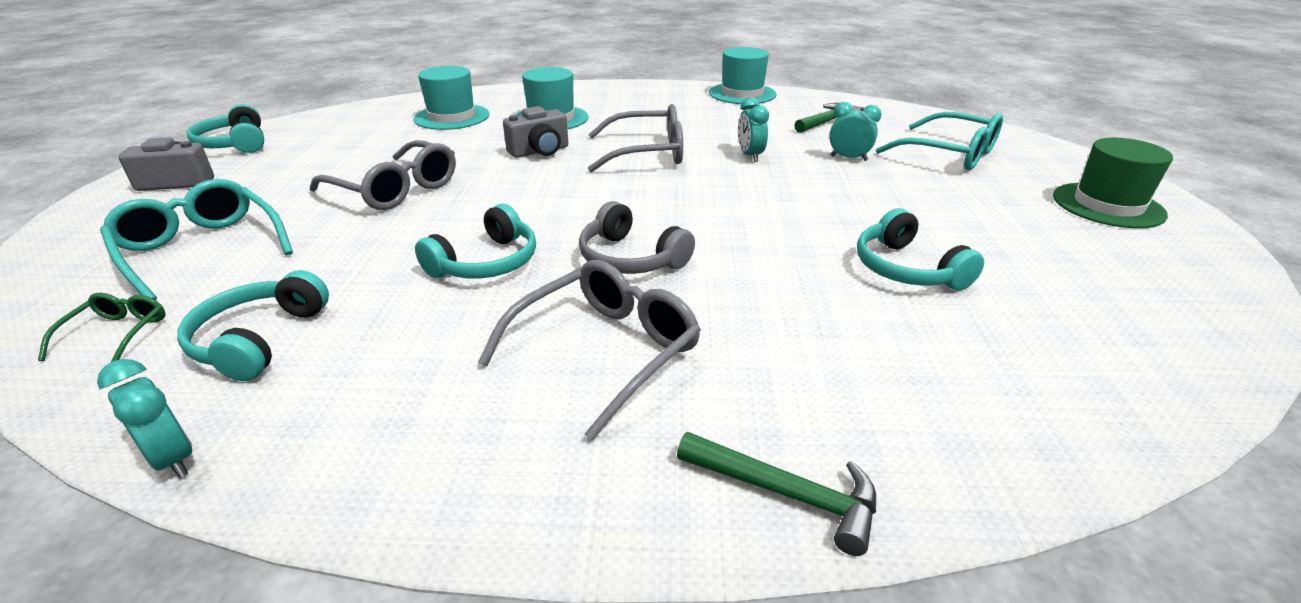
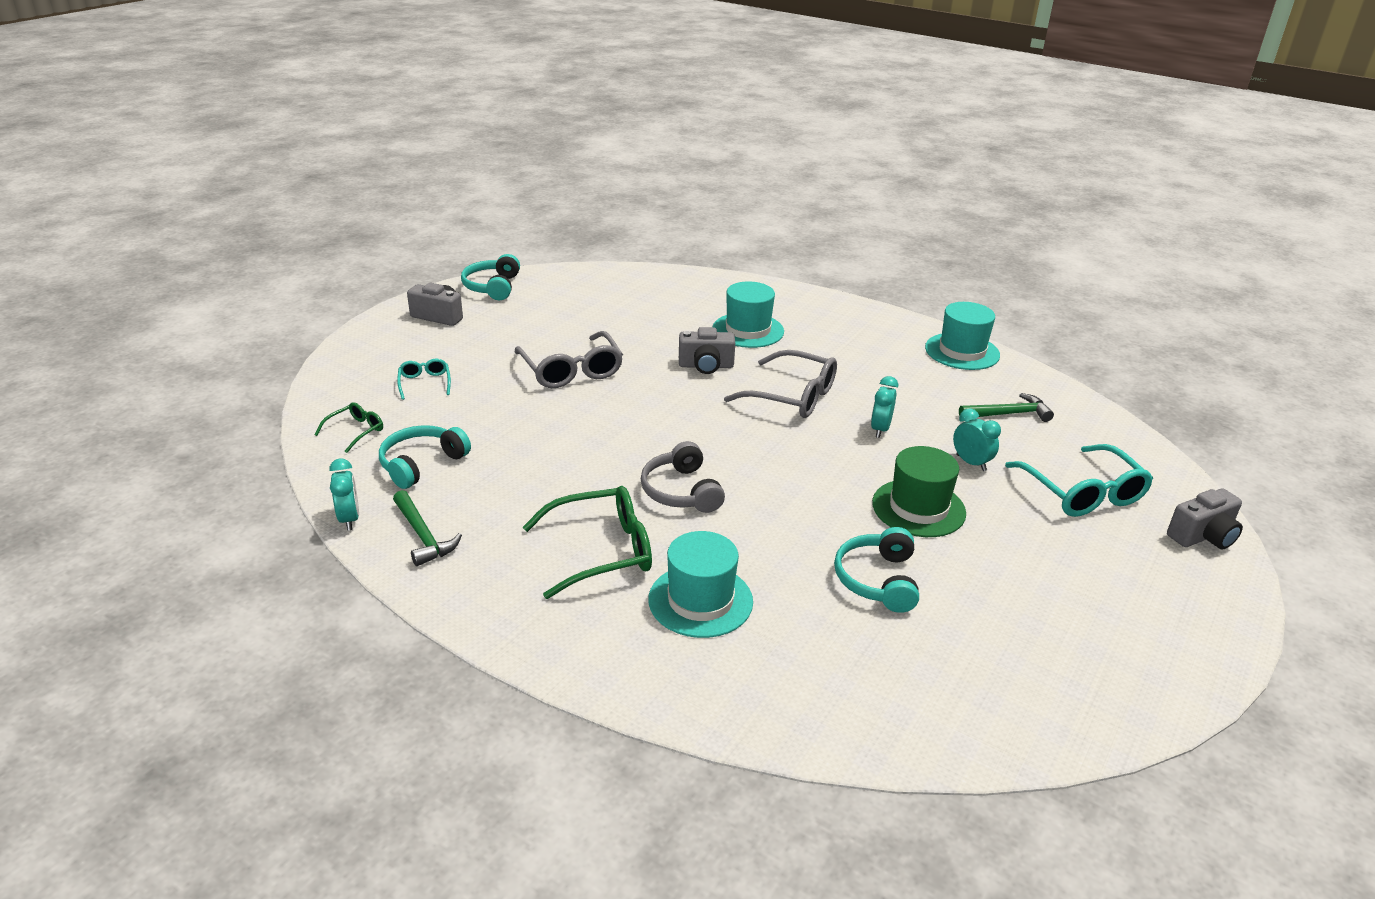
camera: 30 degrees right, 0 degrees up
turquoise glasses [100,179,293,300] -> turquoise glasses [397,359,451,400], size x0.52
turquoise hat [413,66,489,130] -> turquoise hat moved to [648,531,753,638]
turquoise headphones [415,204,536,278] -> none
grey glasses [478,260,701,441] -> green glasses [523,486,652,599]
green hammer [677,432,876,556] -> green hammer moved to [393,490,462,566]
green hat [1053,138,1173,228] -> green hat moved to [872,446,966,537]
none -> grey camera [1167,489,1243,549]

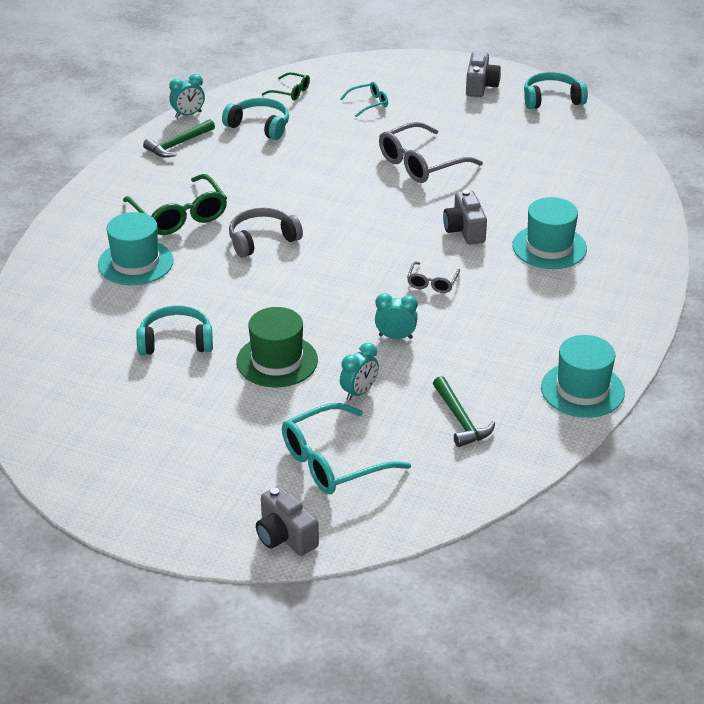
camera: 80 degrees right, 5 degrees up
grey glasses [724,350,837,418] -> grey glasses [407,262,460,293], size x0.52

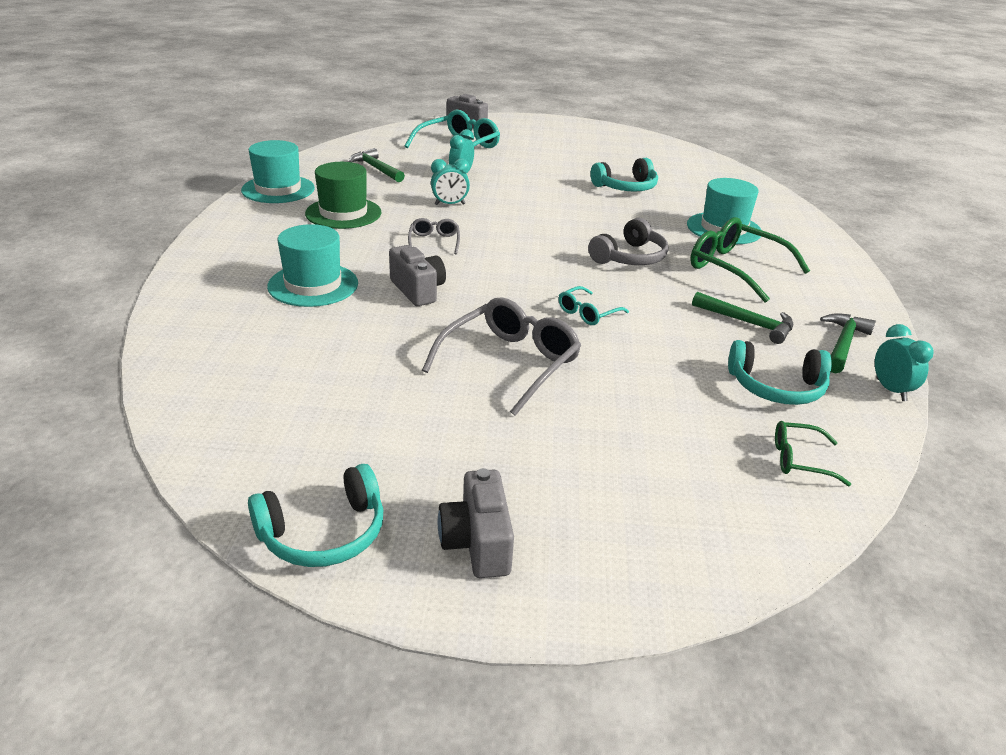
camera: 160 degrees right, 5 degrees down
turquoise clock [169,74,205,118] -> turquoise clock turned 120 degrees clockwise [875,324,934,401]
green hat [236,307,318,388] -> green hat moved to [305,162,381,229]
turquoise glasses [340,82,388,117] -> turquoise glasses moved to [558,286,629,325]
none -> green hammer [692,292,793,344]

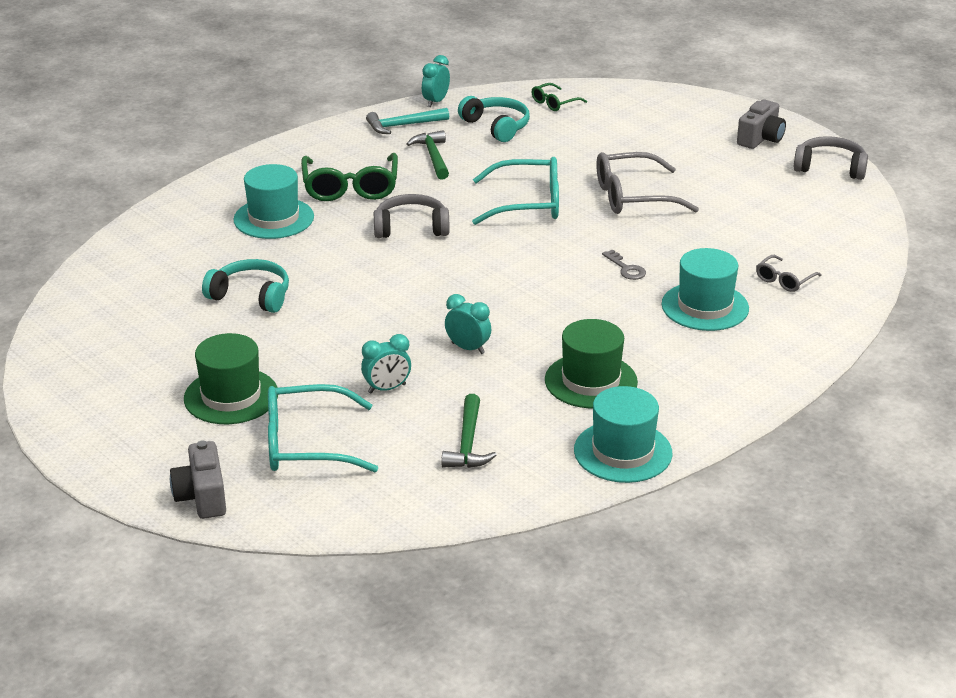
camera: 135 degrees left, 0 degrees up
turquoise headphones [248,464,383,567] -> grey headphones [794,136,868,180]
grey camera [389,245,446,306] -> grey key [602,250,646,280]
grey glasses [408,218,460,254] -> grey glasses moved to [756,255,822,292]
turquoise glasses [558,286,629,325] -> turquoise glasses [472,157,559,225], size x1.94
green glasses [775,421,851,486] -> green glasses turned 90 degrees clockwise [532,83,587,111]
green hammer [820,313,876,373] -> turquoise hammer [366,108,449,134]
none -> green hat [184,333,278,424]

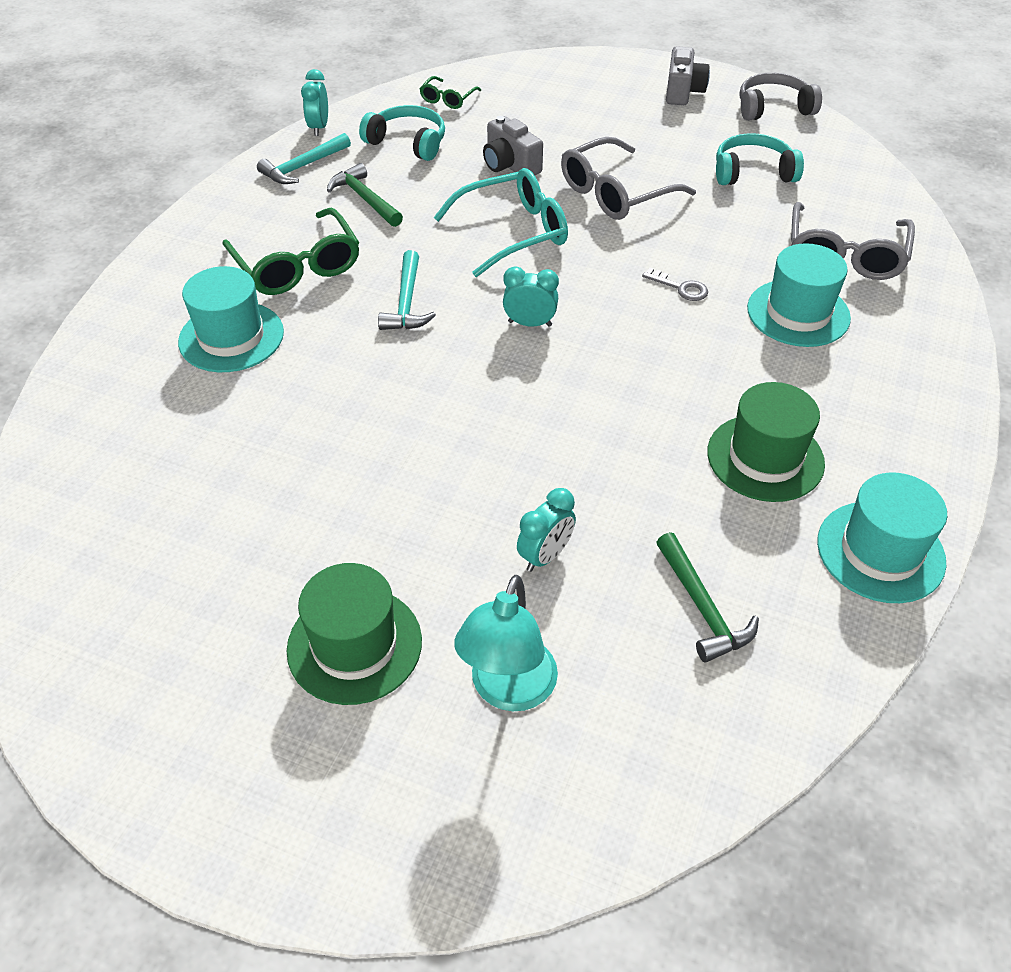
camera: 25 degrees left, 15 degrees up
grey camera [170,440,226,519] -> grey camera moved to [483,116,543,175]
turquoise headphones [202,259,289,313] -> turquoise headphones moved to [716,133,804,185]
turquoise glasses [268,384,378,472] -> turquoise lamp [454,575,558,711]
grey headphones [374,194,450,238] -> turquoise hammer [378,250,436,330]
turquoise clock [445,294,491,354] -> turquoise clock moved to [503,266,559,327]
grey glasses [756,255,822,292] -> grey glasses [791,202,915,280], size x1.94

